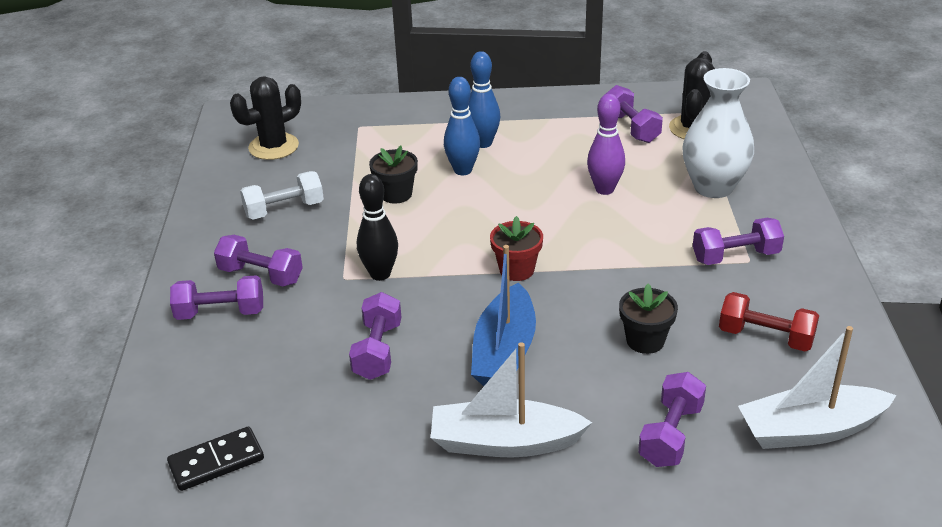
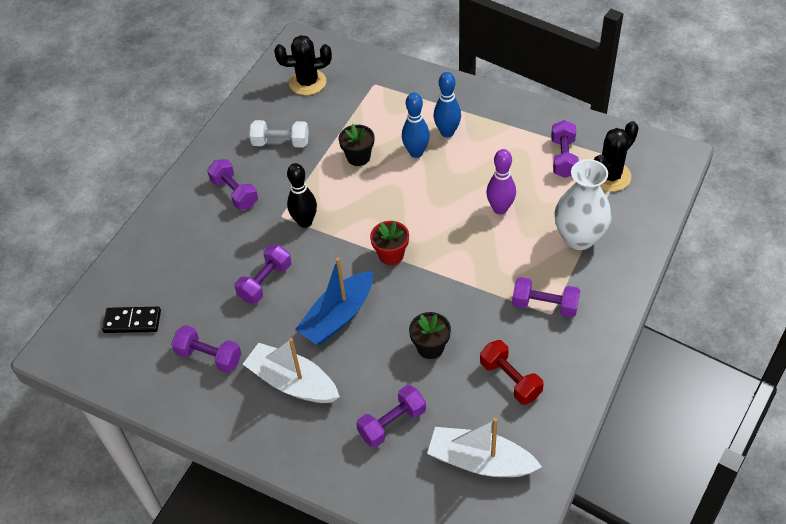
camera: 30 degrees right, 15 degrees up
purple dumbbell [170,275,263,320] -> purple dumbbell moved to [171,325,242,373]

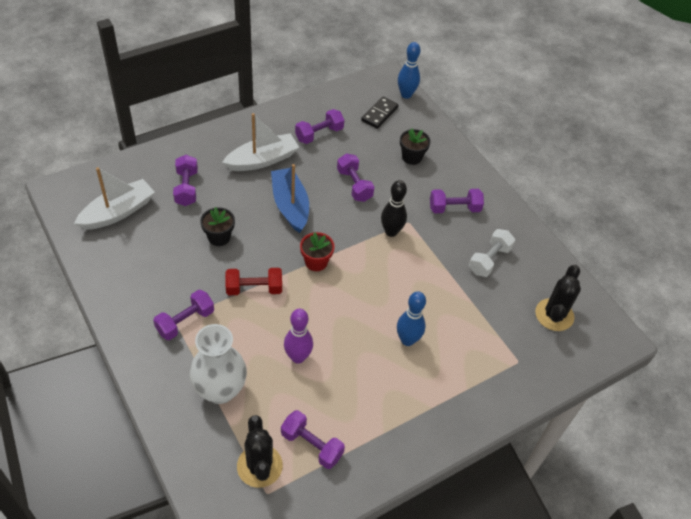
camera: 115 degrees right, 0 degrees up
black flower pot [339,124,374,166] -> black flower pot moved to [400,128,431,165]
blue bowling pin [433,72,461,137] -> blue bowling pin moved to [398,42,420,99]
red dumbbell [480,340,544,405] -> red dumbbell moved to [225,268,282,295]

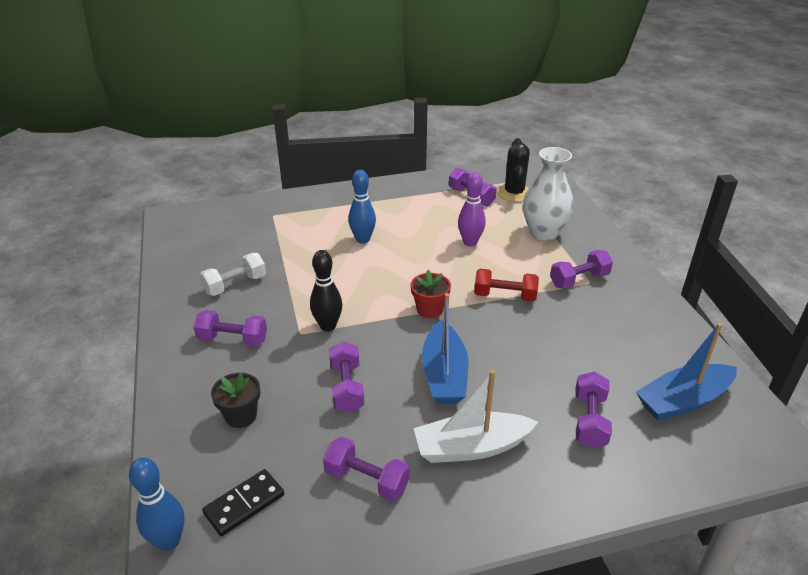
camera: 160 degrees left, 15 degrees down
white boat [74,167,155,230] -> blue boat [636,323,737,421]
black flower pot [200,207,235,246] -> none
purple dumbbell [295,109,344,144] -> purple dumbbell turned 45 degrees clockwise [323,437,410,502]
black cactus [535,265,581,331] -> none

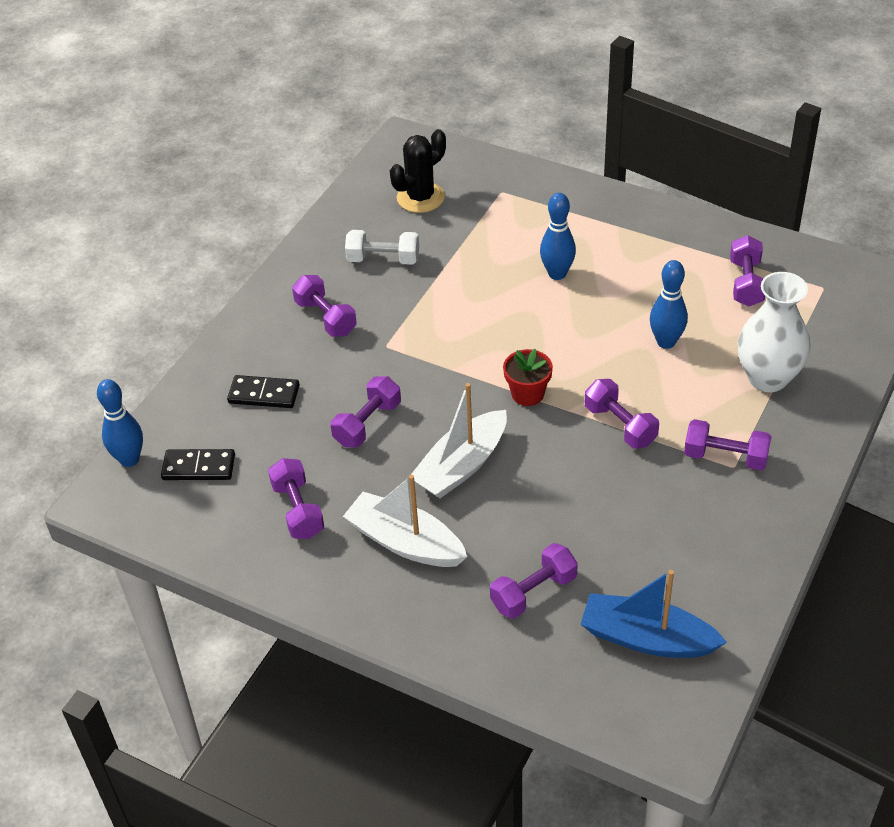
camera: 45 degrees right, 10 degrees up
black flower pot [211,372,260,428] -> black domino [227,375,300,408]
black bowling pin [310,250,342,332] -> none
blue boat [422,293,469,404] -> white boat [411,383,507,498]
purple bowling pin [458,172,486,246] -> blue bowling pin [650,260,688,349]
red dumbbell [474,269,539,302] -> purple dumbbell [585,379,659,449]
black cactus [497,138,530,202] -> black cactus moved to [390,129,446,213]

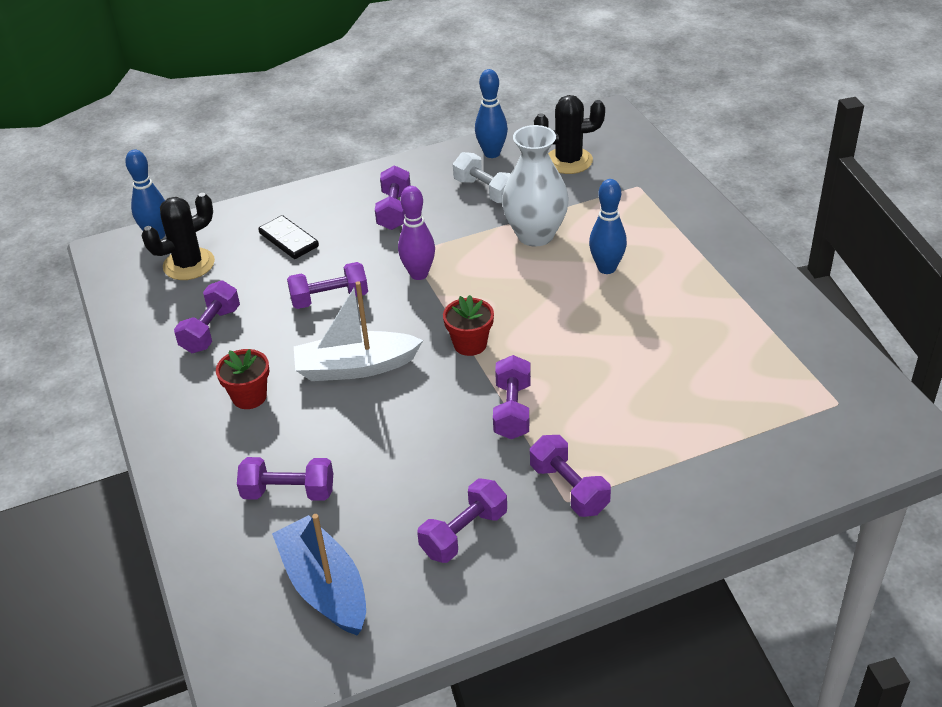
camera: 40 degrees right, 5 degrees down
black domino [161,449,235,480] -> black cactus [142,193,215,280]
white boat [343,475,468,567] -> red flower pot [216,349,269,409]
blue bowling pin [650,260,688,349] -> blue bowling pin moved to [475,69,508,158]
purple dumbbell [730,235,765,307] -> purple dumbbell moved to [417,478,507,563]
white vase [737,272,811,392] -> white vase moved to [502,125,569,246]
none -> purple bowling pin [398,186,435,280]

